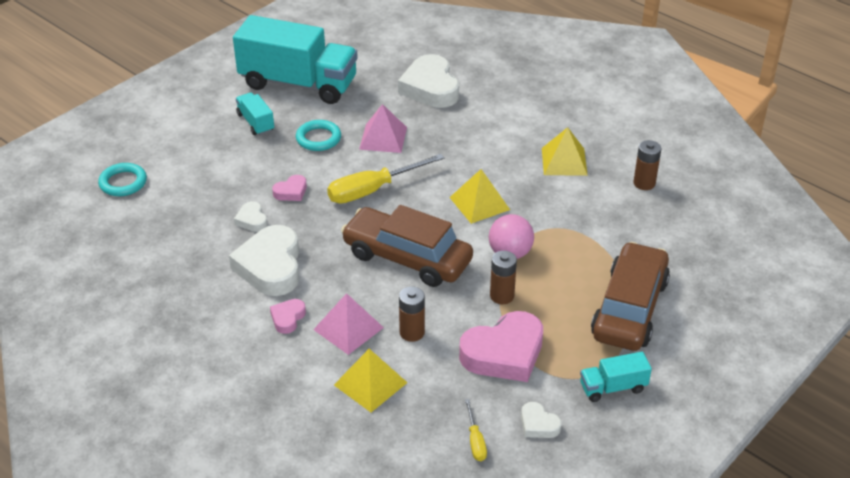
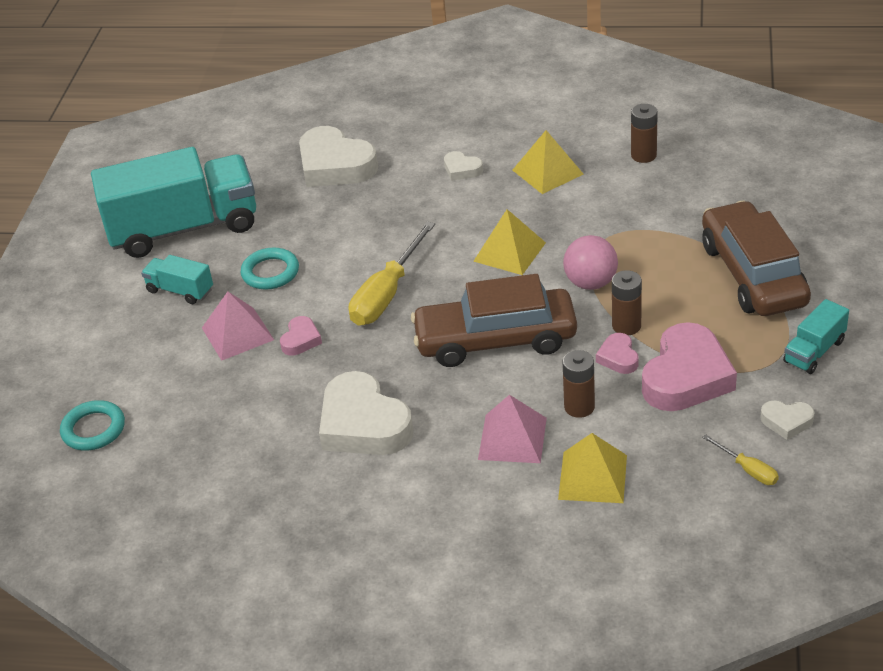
camera: 30 degrees left, 0 degrees up
white heart [234,201,267,232] -> white heart moved to [444,151,483,181]
pink heart [270,299,306,334] -> pink heart moved to [596,333,639,374]
pink pyramid [359,104,407,153] -> pink pyramid moved to [202,291,274,361]

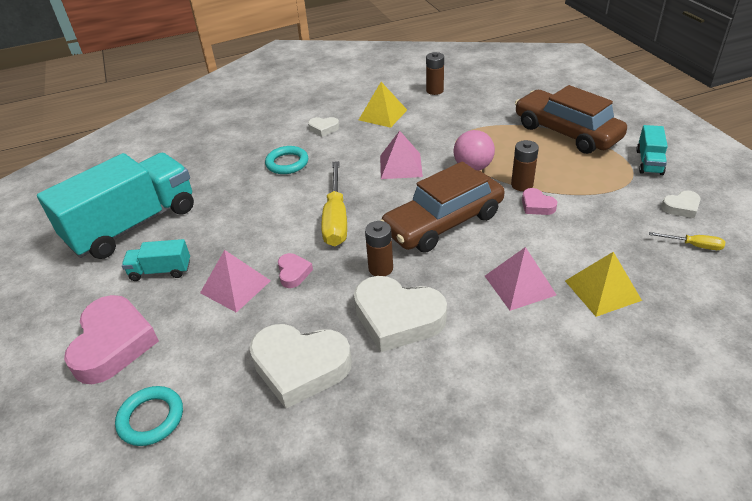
camera: 30 degrees left, 0 degrees up
turquoise ring [240,248,299,290] -> turquoise ring moved to [265,146,308,174]
white heart [299,126,378,187] -> white heart moved to [249,324,352,408]
yellow pyramid [473,209,546,275] -> pink pyramid [380,131,423,179]
brown battery [563,350,595,418] -> brown battery moved to [365,221,393,276]
pink heart [642,322,737,411] -> pink heart moved to [64,295,159,384]

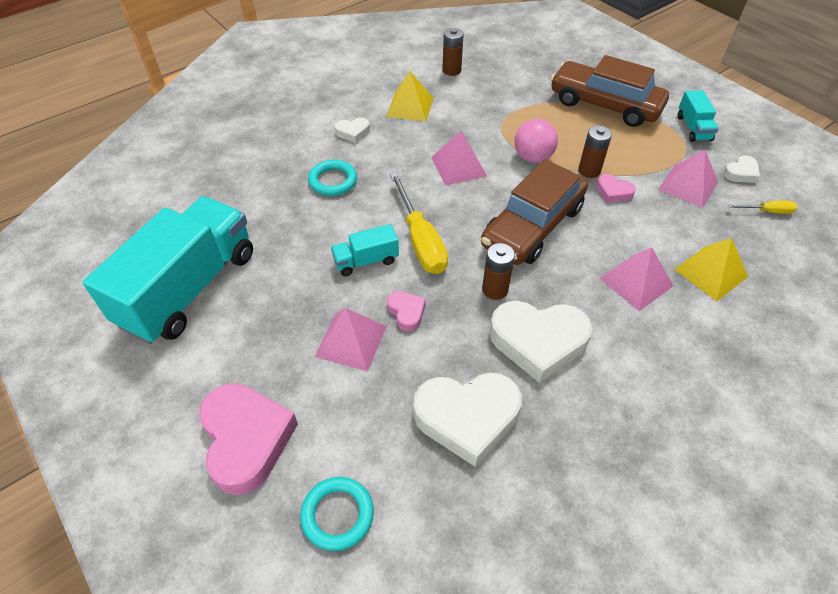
camera: 20 degrees left, 10 degrees up
turquoise truck [122,239,190,281] -> turquoise truck moved to [331,224,399,276]
none -> pink pyramid [658,150,718,208]

